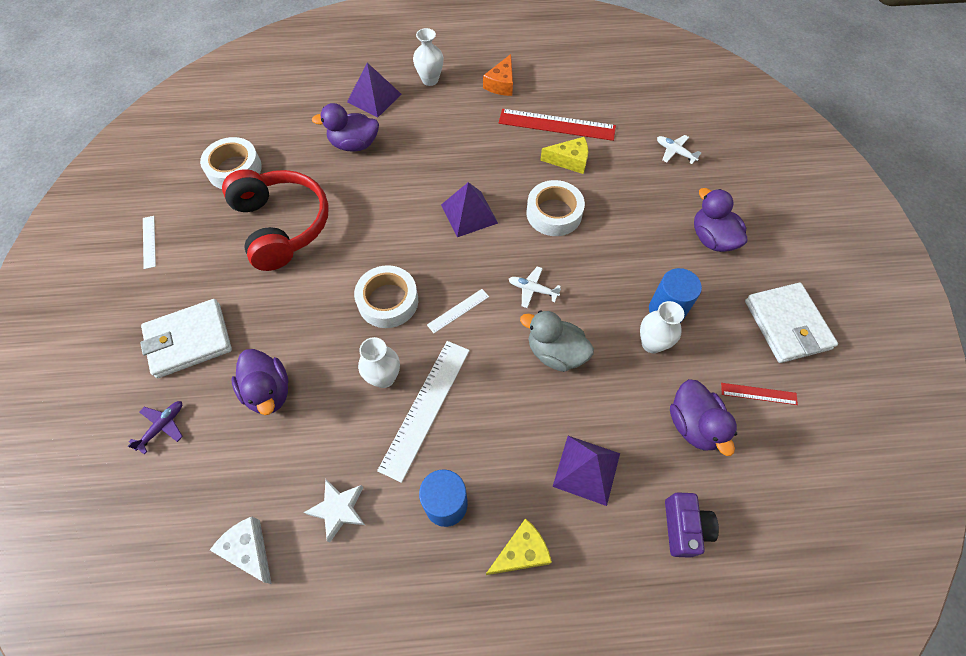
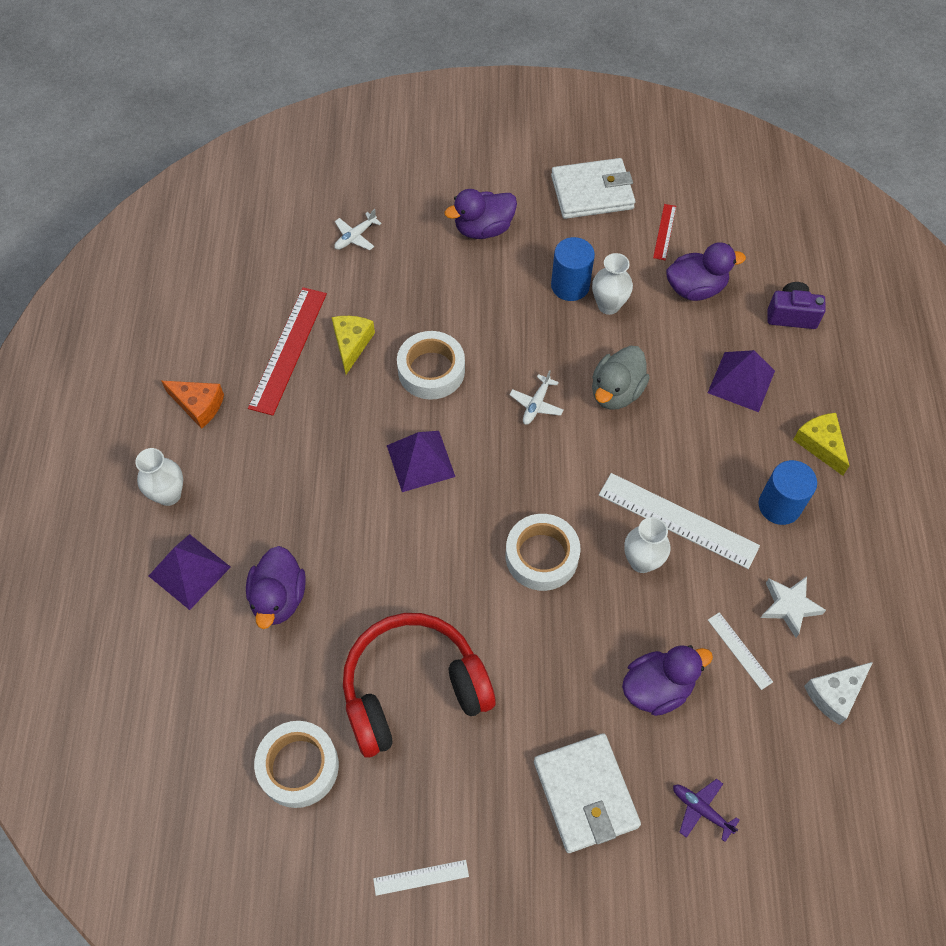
camera: 85 degrees left, 0 degrees up
white ruler [427,289,489,333] -> white ruler moved to [708,612,773,690]

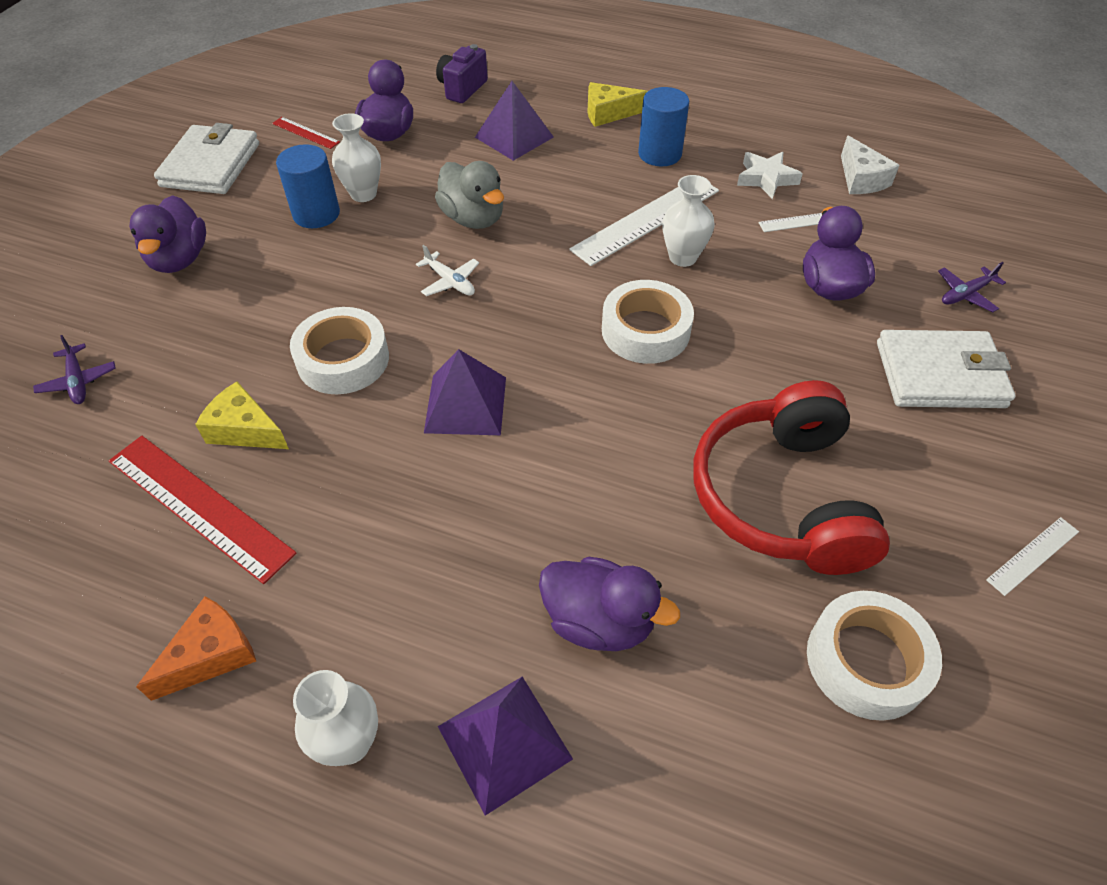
camera: 70 degrees left, 10 degrees down
white plane [334,209,382,250] -> purple plane [33,335,116,404]
white ruler [373,860,469,896] -> white ruler turned 45 degrees clockwise [986,517,1079,596]

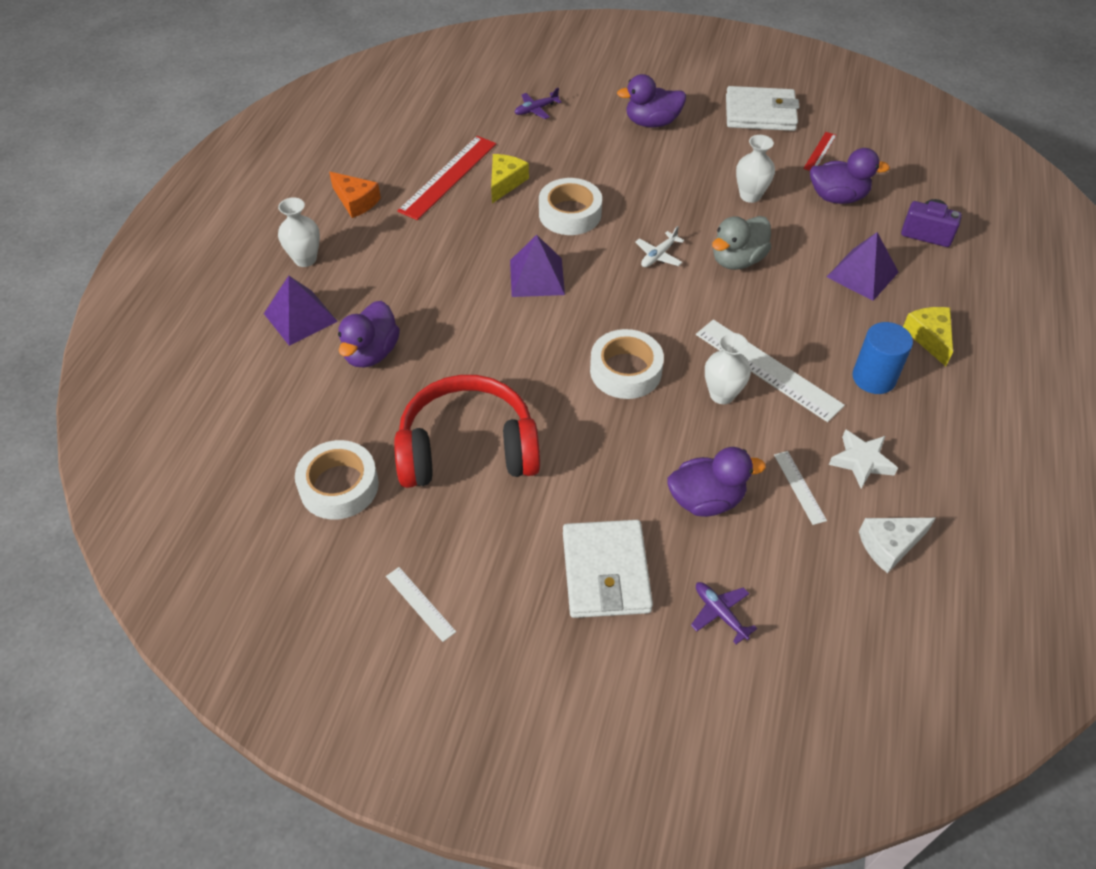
camera: 85 degrees right, 0 degrees up
blue cylinder [276,144,340,228] -> none

